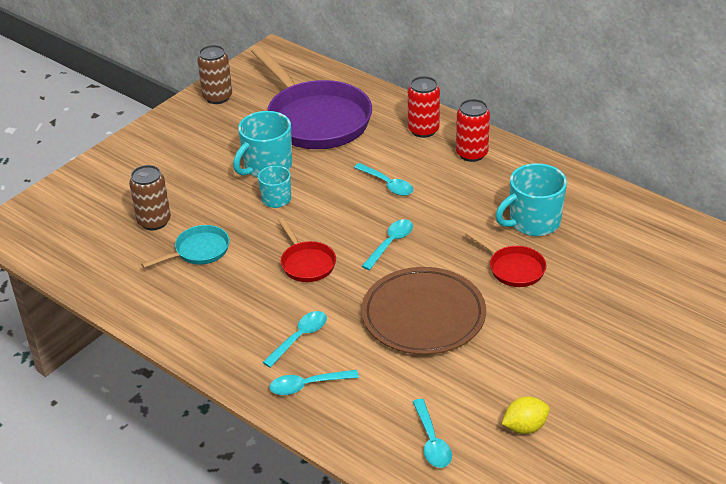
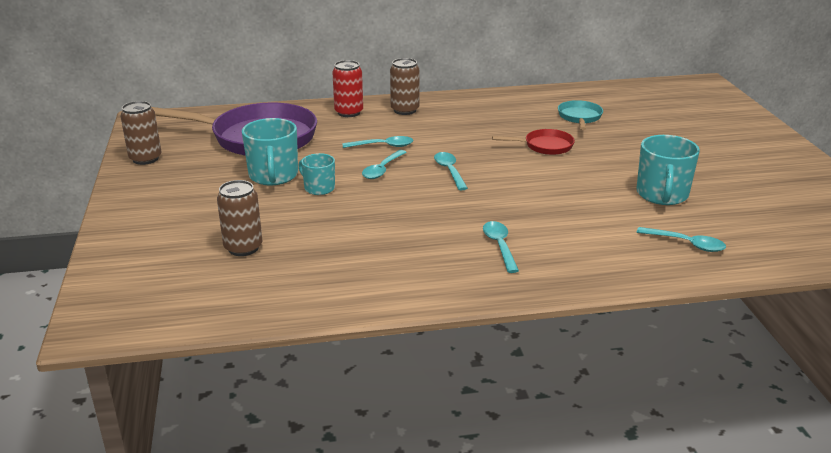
camera: 50 degrees left, 10 degrees down
turquoise pan [141,225,230,268] -> turquoise pan moved to [558,100,603,130]
turquoise spoon [269,370,359,395] -> turquoise spoon moved to [362,150,407,179]
red pan [278,218,336,282] -> none
brown plate [361,267,486,355] -> none
red can [456,99,490,162] -> brown can [390,58,419,115]
turquoise mug [495,163,567,236] -> turquoise mug moved to [636,135,700,205]
yellow lemon [502,396,550,434] -> none

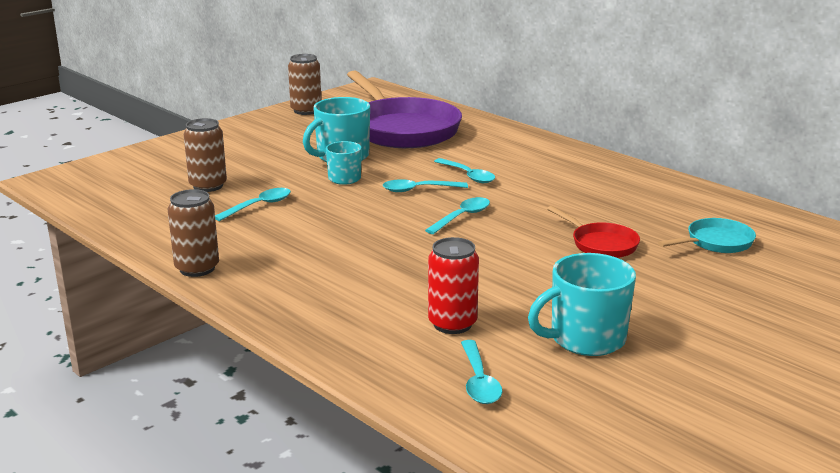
camera: 55 degrees right, 5 degrees down
red can [332,60,363,117] -> red can moved to [428,237,479,334]
brown can [390,58,419,115] -> brown can moved to [168,189,219,277]
turquoise spoon [483,221,519,273] -> turquoise spoon moved to [215,188,291,221]

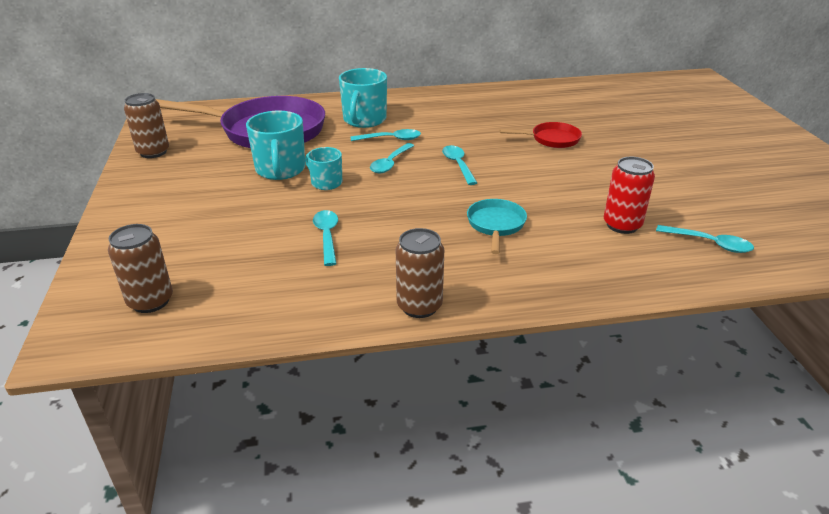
camera: 55 degrees left, 10 degrees up
brown can [184,118,227,192] -> brown can moved to [108,224,173,313]
turquoise mug [528,253,636,356] -> turquoise mug moved to [339,68,387,128]
turquoise pan [658,218,756,253] -> turquoise pan moved to [467,199,527,254]

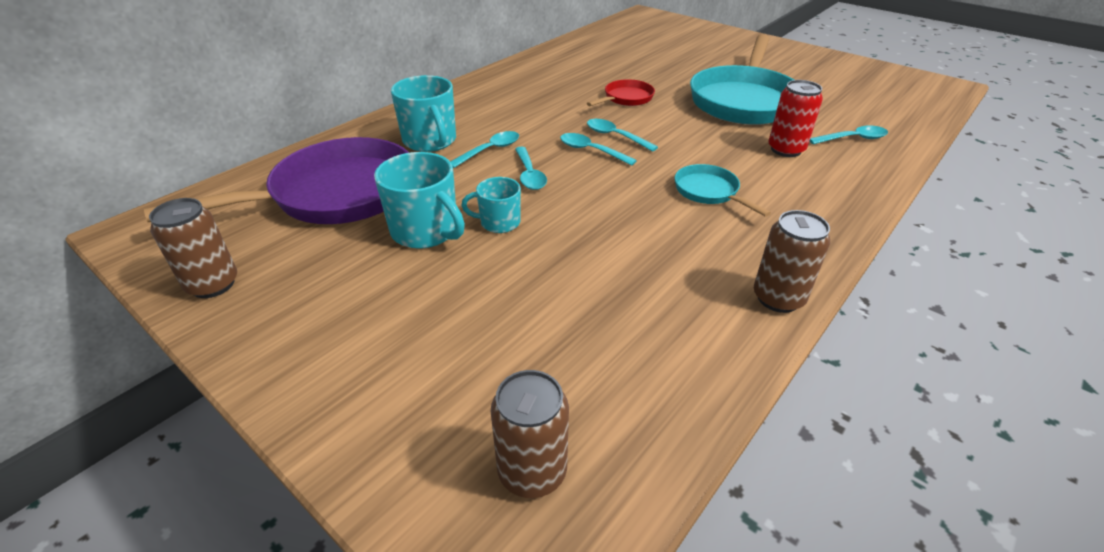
camera: 40 degrees left, 5 degrees up
turquoise spoon [313,210,338,266] -> turquoise spoon moved to [587,119,658,152]
none -> turquoise pan [690,34,794,125]

